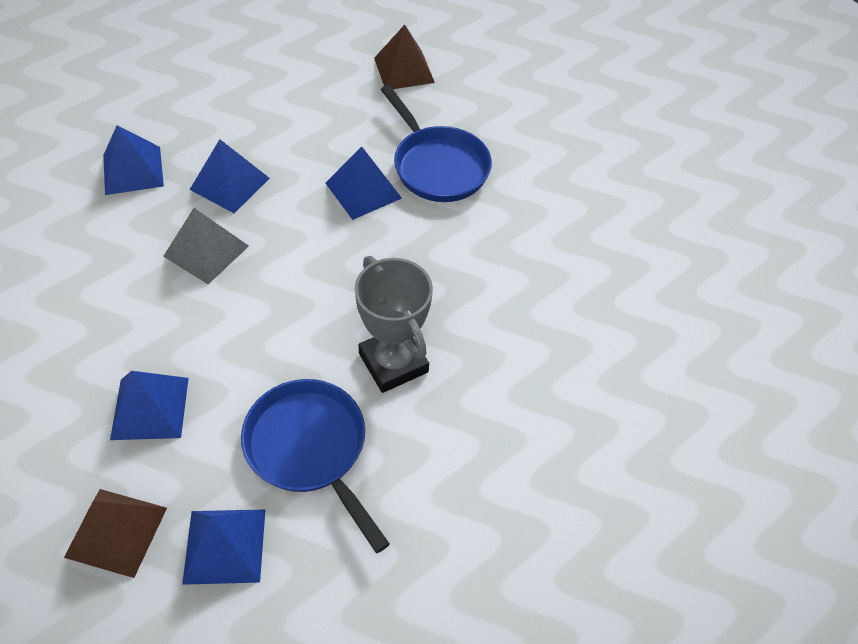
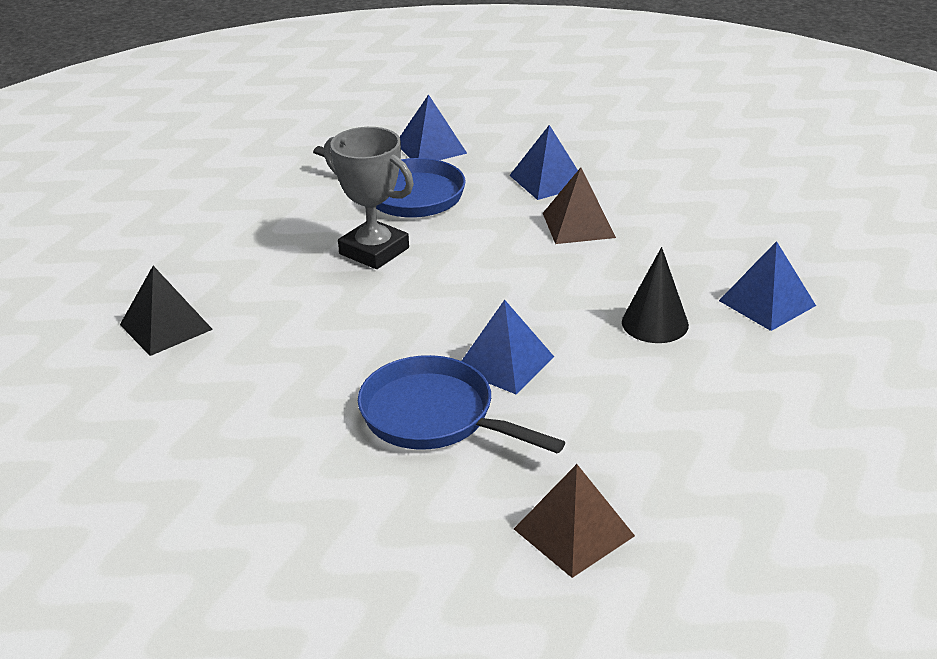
camera: 160 degrees right, 20 degrees down
brown pyramid [64,489,167,578] -> brown pyramid moved to [543,167,616,244]
grey pyramid [163,208,249,284] -> none
blue pyramid [190,139,270,213] -> black cone [622,247,689,343]
none -> black pyramid [120,266,213,356]

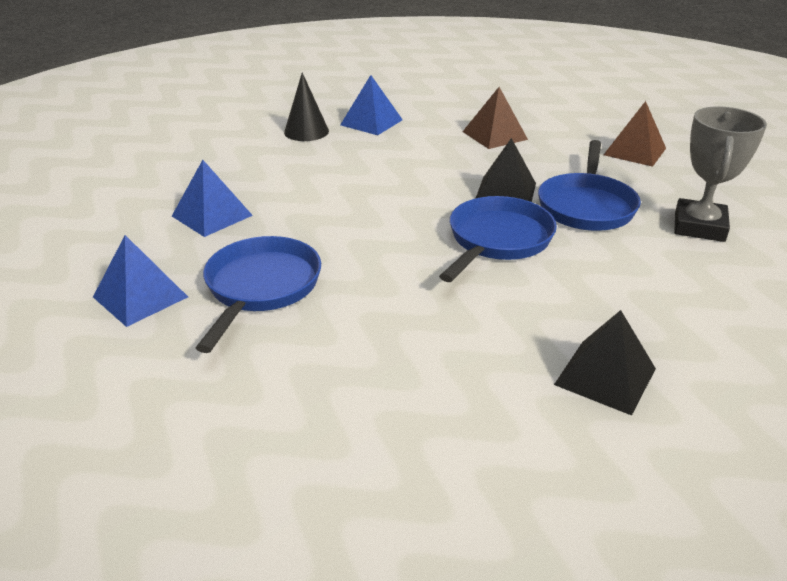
camera: 110 degrees left, 0 degrees up
grey trophy [324,127,414,269] -> grey trophy moved to [674,107,767,242]
blue pyramid [462,300,554,394] -> black pyramid [475,138,536,202]
brown pyramid [543,167,616,244] -> brown pyramid moved to [463,87,528,149]
black cone [622,247,689,343] -> black cone moved to [284,73,329,141]
none -> blue pan [439,196,557,282]

